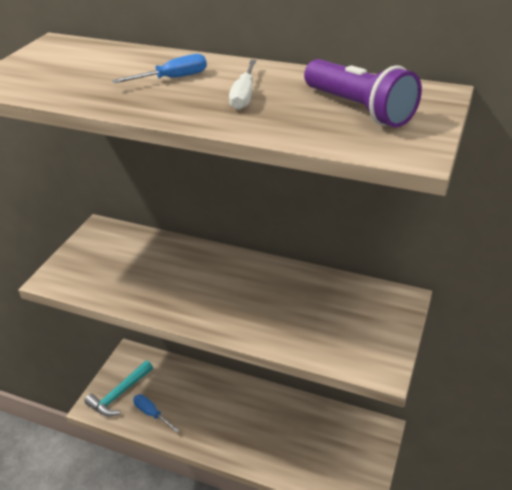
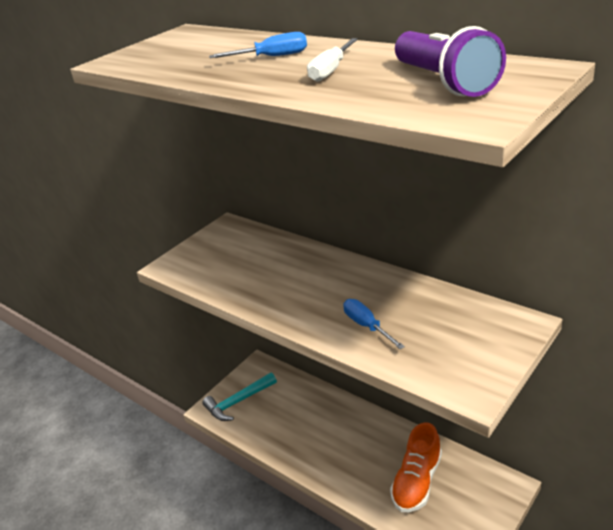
camera: 20 degrees right, 5 degrees down
blue screwdriver [133,394,180,433] -> blue screwdriver moved to [343,299,405,349]
none -> orange shoe [390,422,442,512]

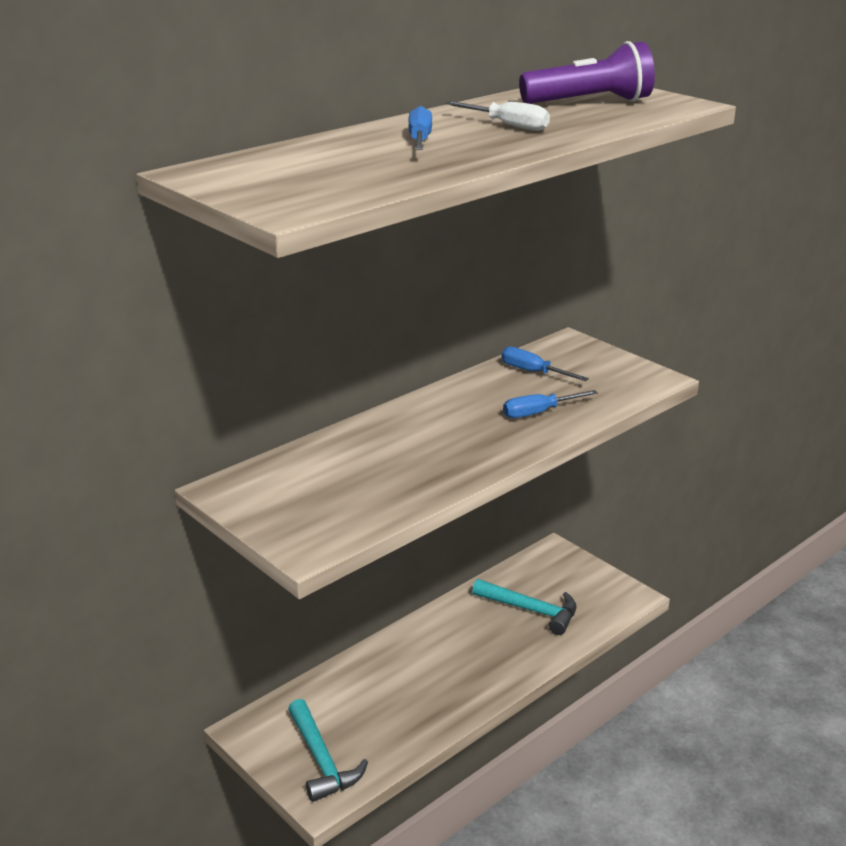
camera: 85 degrees left, 5 degrees down
orange shoe [390,422,442,512] -> turquoise hammer [472,579,576,635]
none -> blue screwdriver [502,347,589,381]

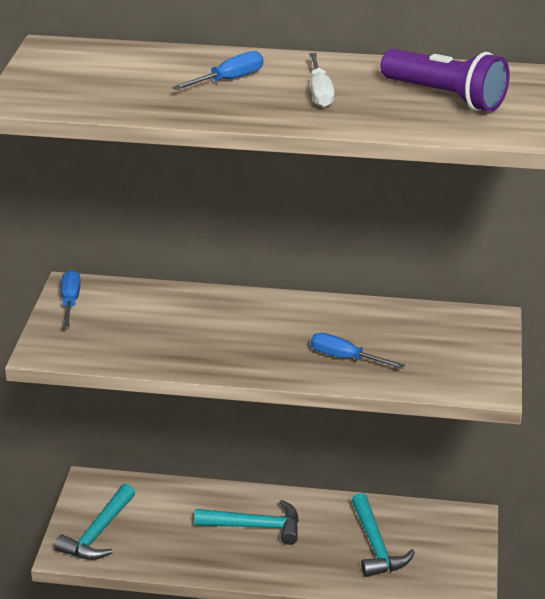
camera: 50 degrees right, 5 degrees up
blue screwdriver [502,347,589,381] -> blue screwdriver moved to [61,270,81,329]
none -> turquoise hammer [194,500,299,545]

